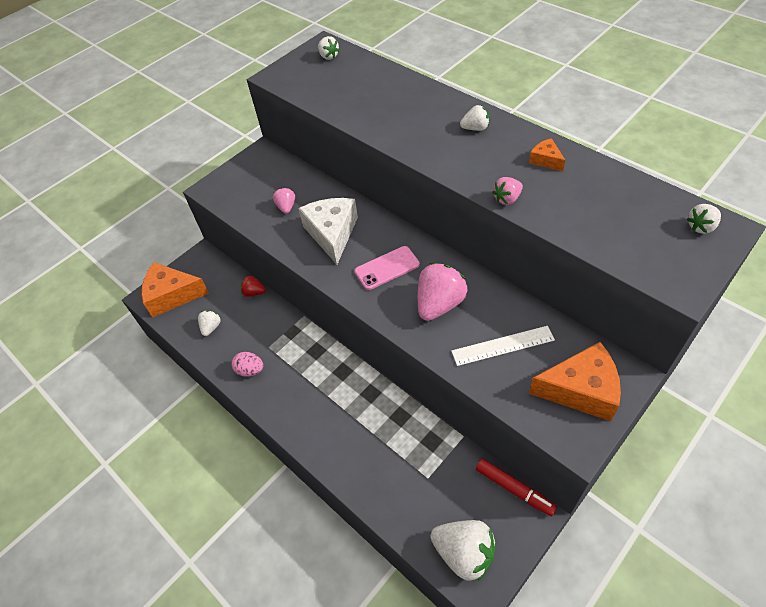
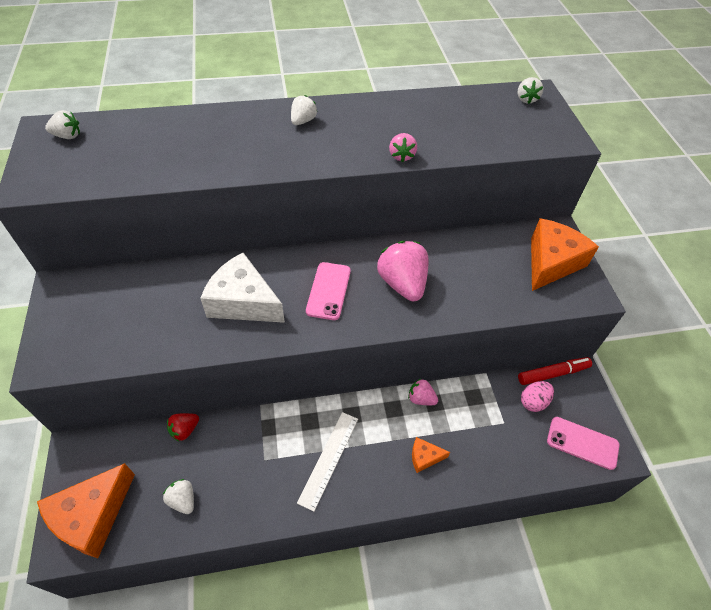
camera: 60 degrees left, 0 degrees up
pink egg [231,352,263,377] -> pink egg moved to [521,381,554,412]
pink strawberry [273,188,295,214] -> pink strawberry moved to [408,379,438,405]
white strawberry [431,520,496,581] -> pink phone [547,417,620,470]
white ruler [451,326,555,366] -> white ruler moved to [297,412,358,512]
orange cheese [529,138,566,171] -> orange cheese moved to [412,437,450,473]

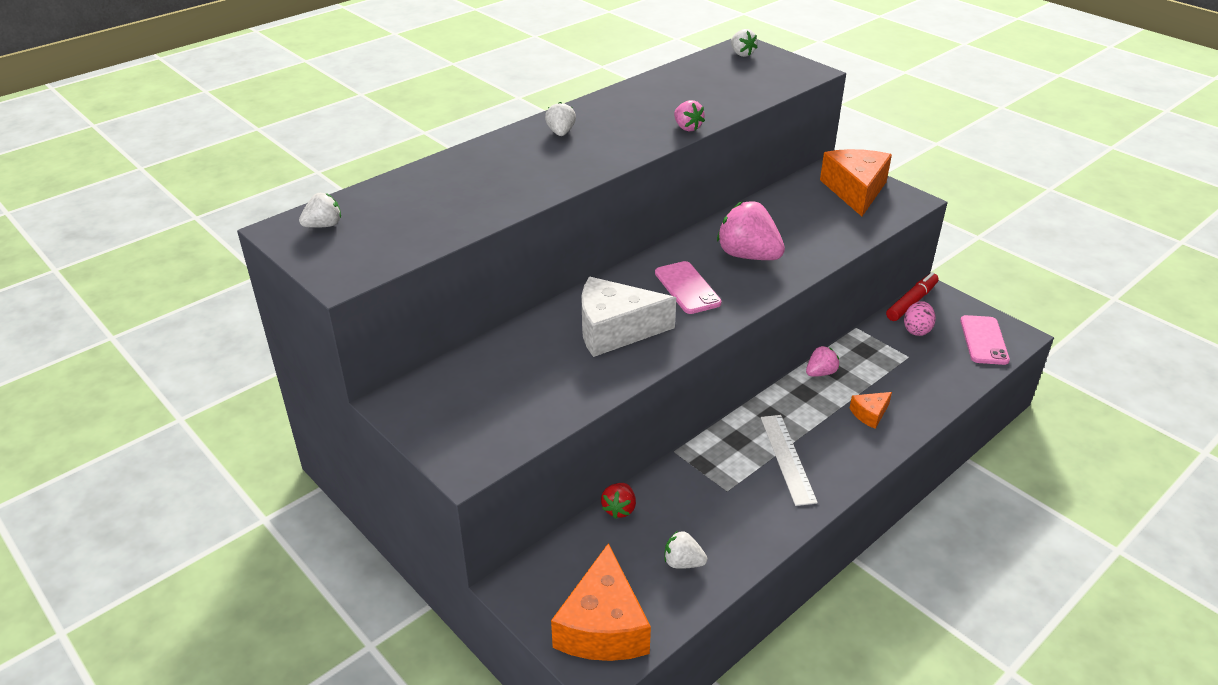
camera: 30 degrees left, 15 degrees down
pink strawberry [408,379,438,405] -> pink strawberry turned 150 degrees clockwise [806,346,840,377]
pink phone [547,417,620,470] -> pink phone turned 75 degrees counterclockwise [960,315,1010,365]

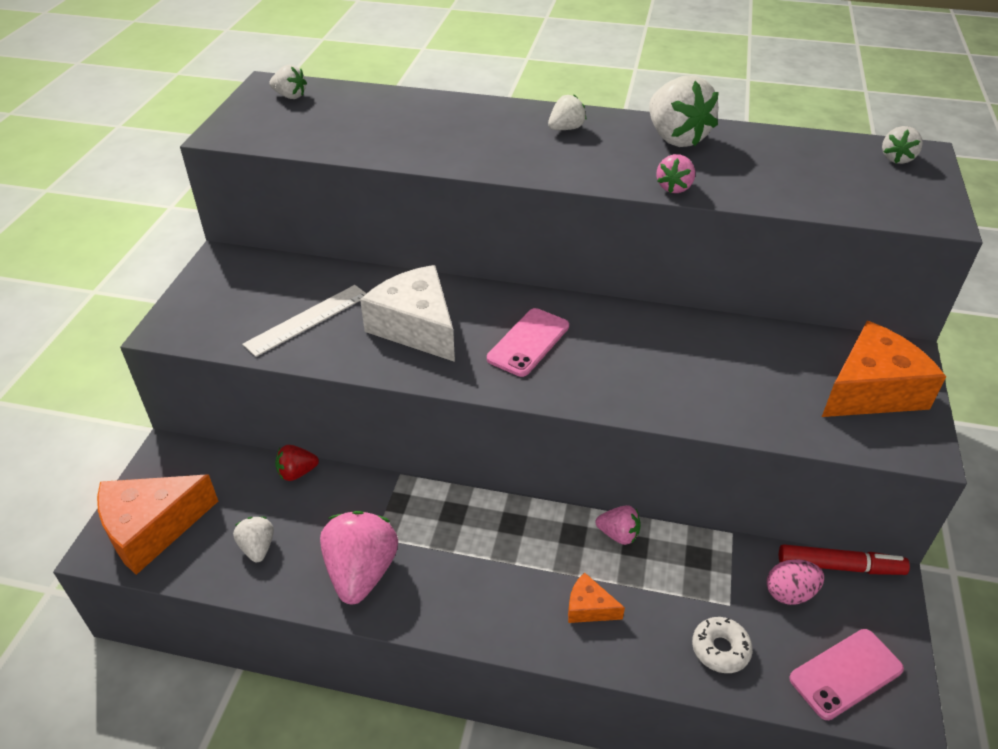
camera: 55 degrees right, 5 degrees up
pink strawberry [717,201,785,260] -> pink strawberry moved to [320,511,398,604]
white ruler [761,415,818,506] -> white ruler moved to [242,285,367,357]
none -> white strawberry [649,75,719,147]
none -> white donut [692,617,753,673]

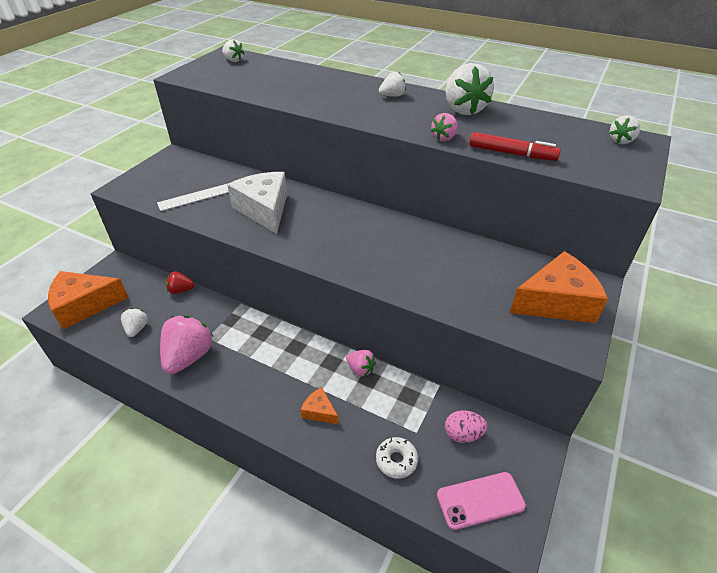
camera: 15 degrees right, 0 degrees up
pink phone [487,308,569,377] -> none
red marker [779,544,910,575] -> red marker moved to [469,132,561,161]

